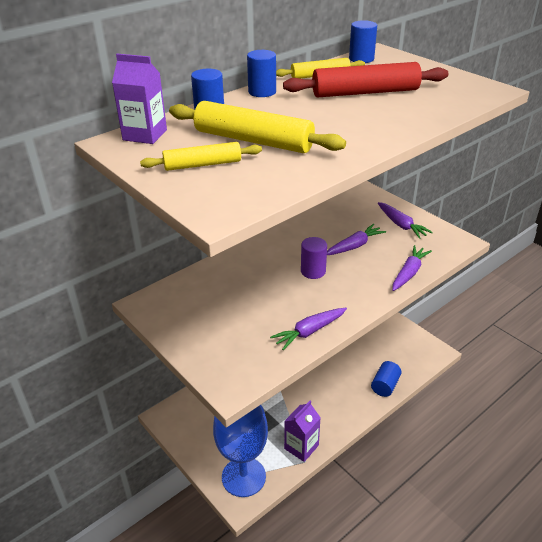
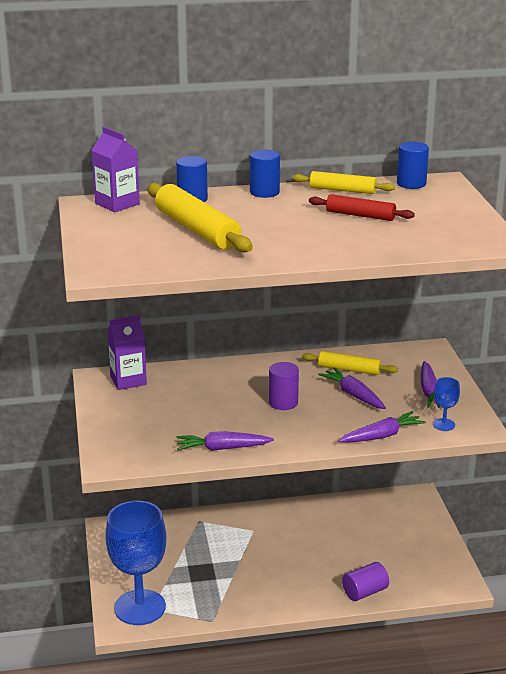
camera: 30 degrees right, 10 degrees down
yellow rolling pin [140,142,262,171] -> yellow rolling pin moved to [302,351,398,375]
red rolling pin [283,62,448,98] -> red rolling pin [309,194,415,221], size x0.59
purple carton [284,401,321,462] -> purple carton moved to [107,315,147,390]
purple carrot [327,224,386,255] -> purple carrot turned 120 degrees counterclockwise [318,367,386,409]
blue cylinder [371,361,402,397] -> purple cylinder [342,562,389,601]
none -> blue goblet [433,377,460,431]

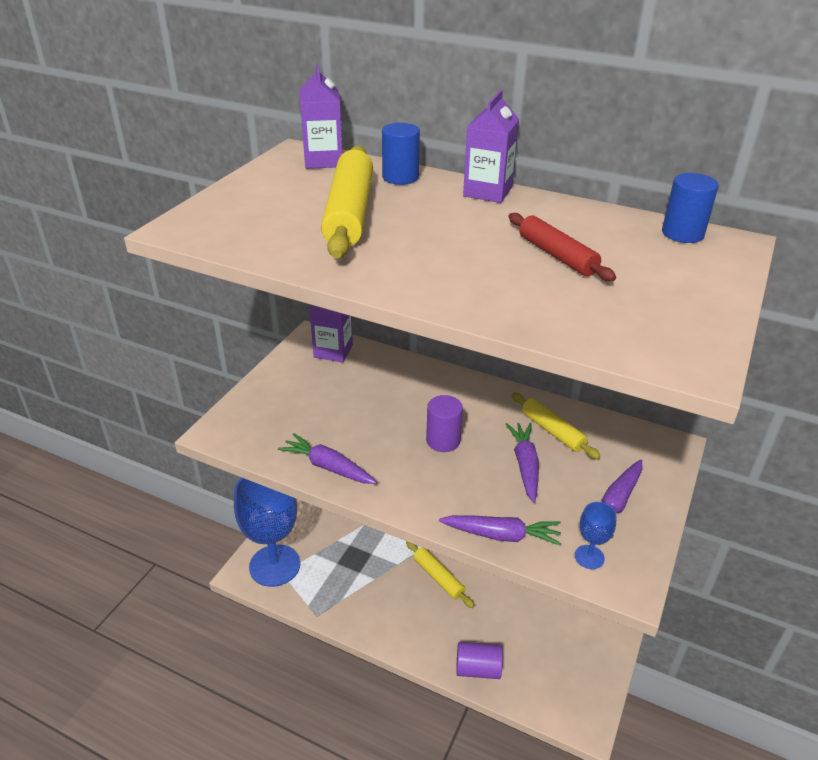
camera: 35 degrees right, 10 degrees up
blue cylinder [250,149,280,198] -> purple carton [463,90,519,203]
yellow rolling pin [292,171,395,194] -> yellow rolling pin moved to [406,542,475,608]

